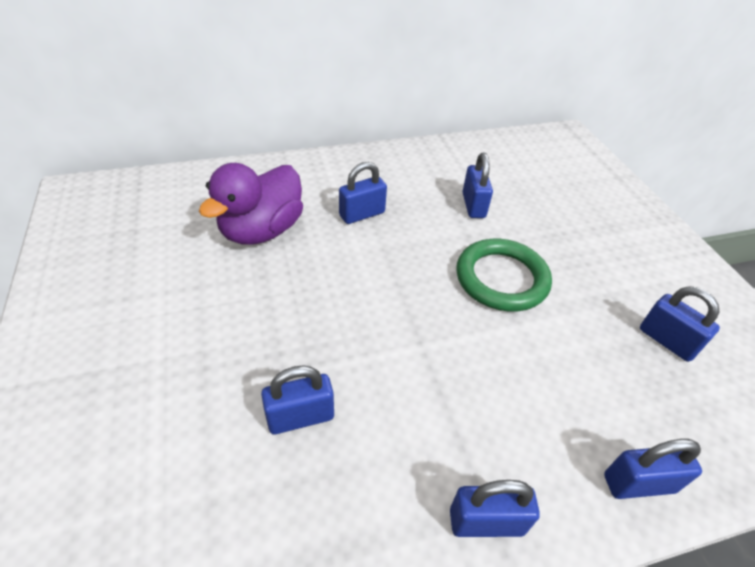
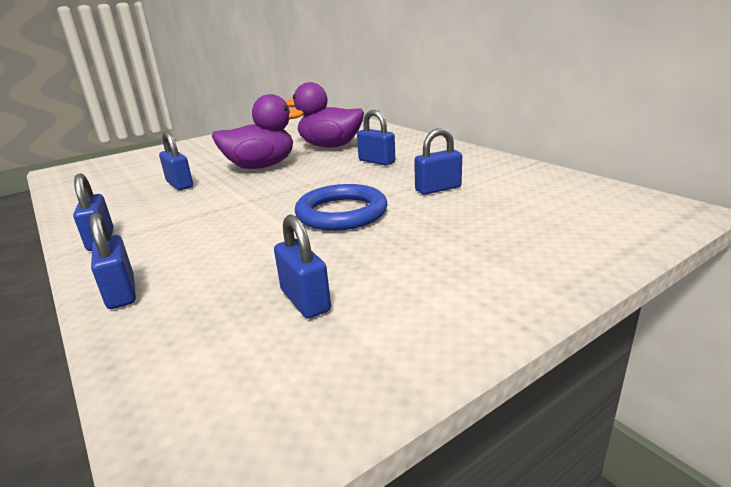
camera: 75 degrees right, 20 degrees down
green ring [456,239,552,312] -> blue ring [295,184,388,231]
blue padlock [640,286,720,362] -> blue padlock turned 60 degrees counterclockwise [274,215,331,318]
none -> purple duck [212,94,304,169]

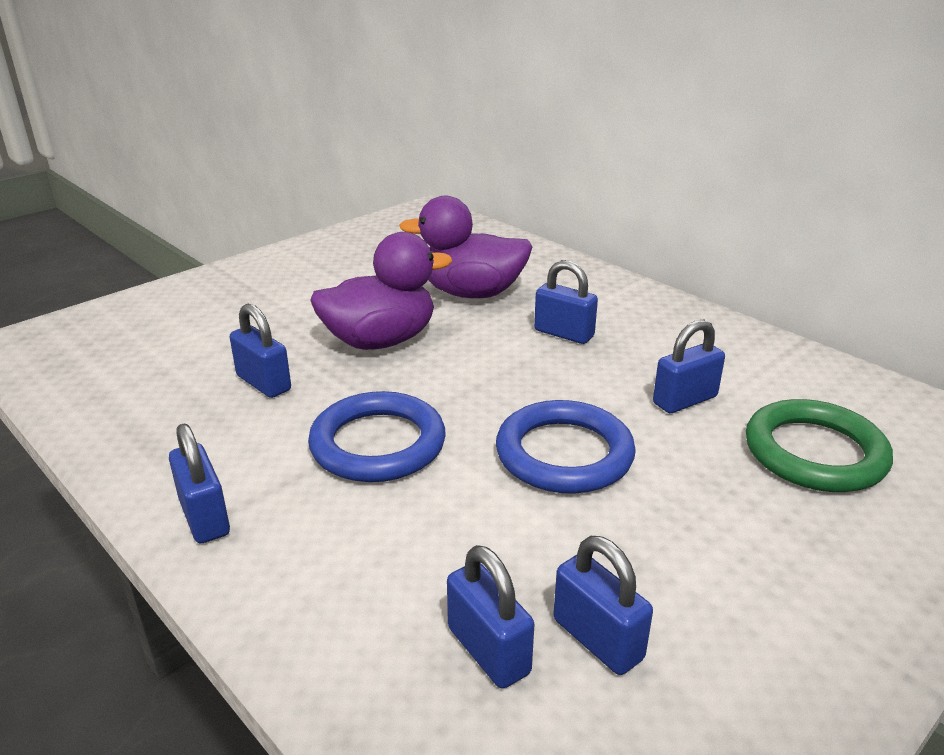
camera: 10 degrees left, 5 degrees up
blue padlock [90,212,136,309] -> blue padlock moved to [447,545,534,689]
none -> blue ring [308,391,446,482]
none -> green ring [746,399,893,492]

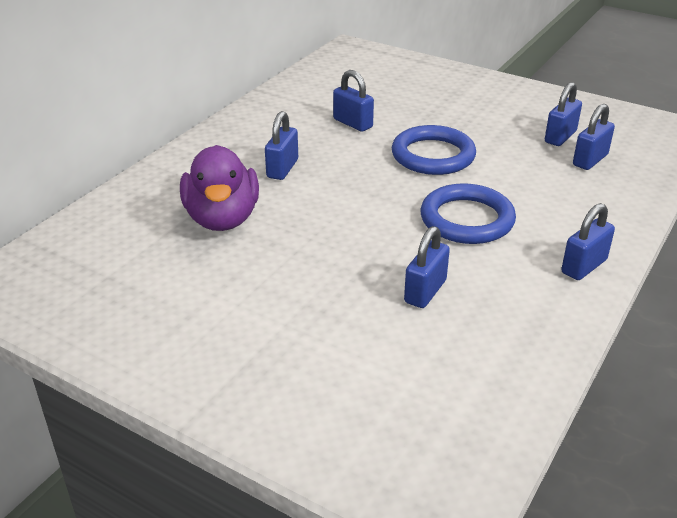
camera: 105 degrees left, 5 degrees up
purple duck [310,232,452,350] -> none
green ring [746,399,893,492] -> none

